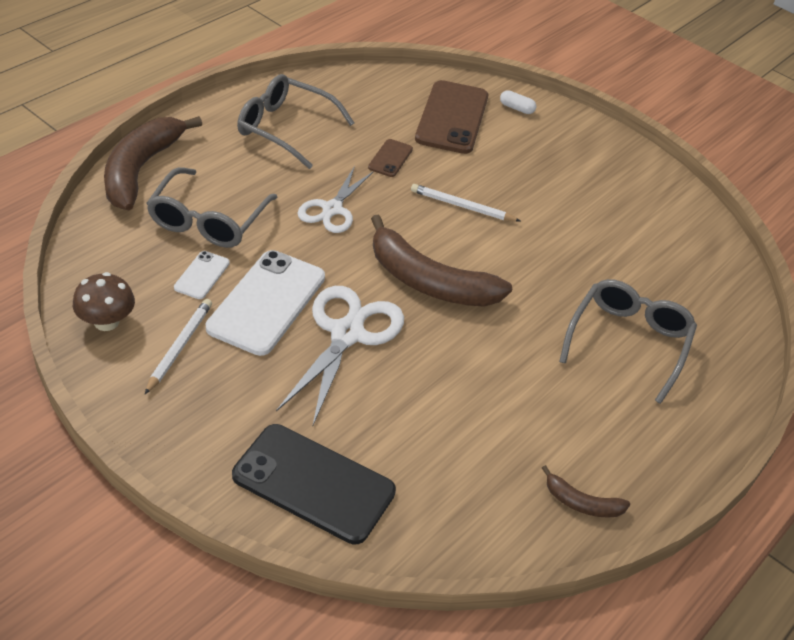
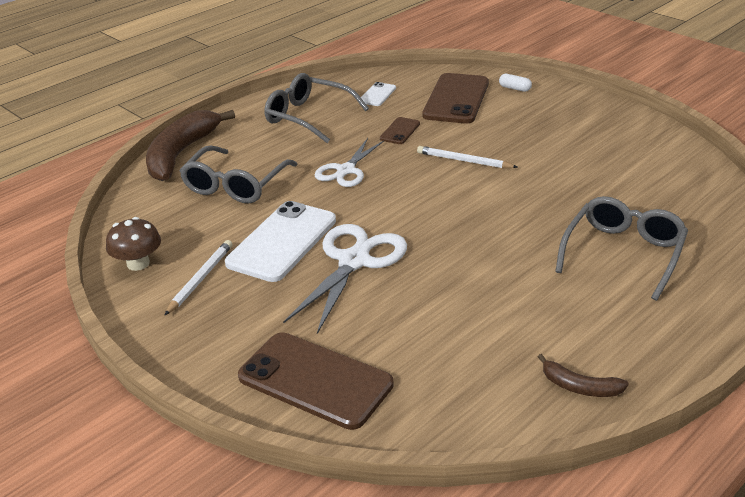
camera: 10 degrees right, 10 degrees down
white phone [174,251,230,299] -> white phone moved to [361,82,396,106]
black phone [232,424,396,544] -> brown phone [238,332,394,430]
brown banana [371,215,512,307] -> none

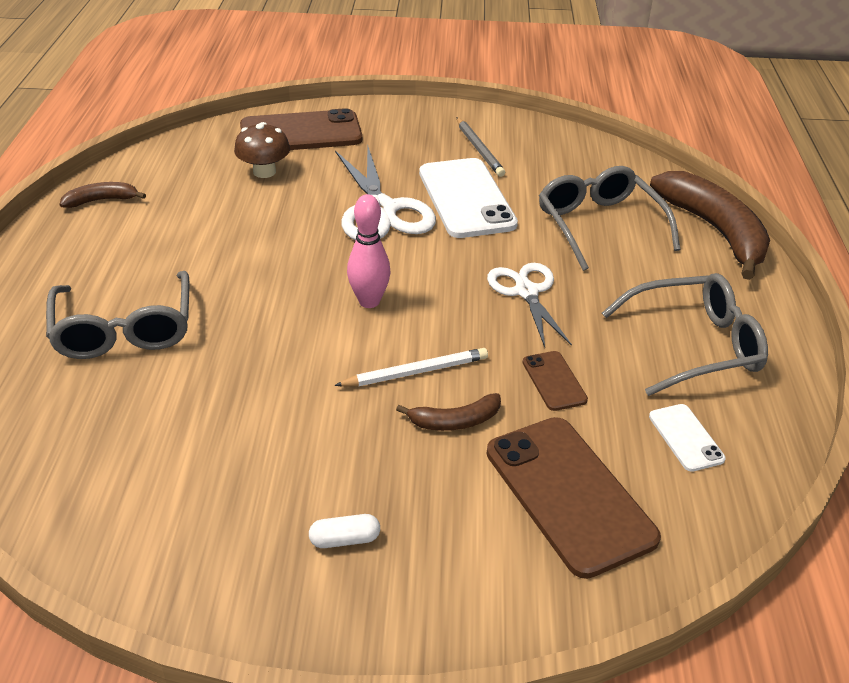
camera: 135 degrees right, 5 degrees up
brown mushroom [106,217,161,271] -> brown mushroom moved to [234,122,290,178]
white pencil [164,240,233,316] -> grey pencil [456,117,505,177]
white capsule [499,74,532,92] -> white capsule moved to [309,514,380,548]
none -> pink bowling pin [347,194,391,308]
none -> brown banana [396,393,501,431]

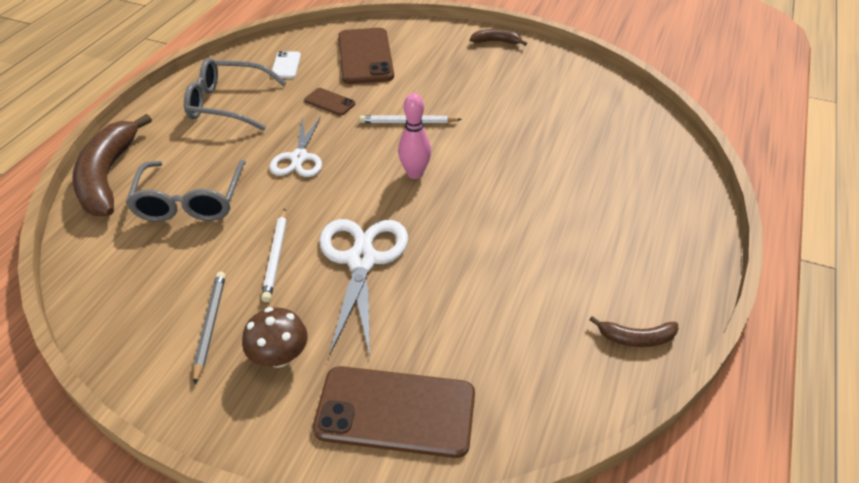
camera: 160 degrees left, 5 degrees up
grey glasses [46,271,189,359] -> none
brown mushroom [234,122,290,178] -> brown mushroom moved to [242,307,308,368]
white capsule [309,514,380,548] -> none
brown banana [396,393,501,431] -> brown banana moved to [470,29,527,46]
white phone [419,158,518,238] -> white pencil [261,208,287,302]
brown phone [522,351,588,411] -> brown phone turned 60 degrees counterclockwise [304,88,355,116]

